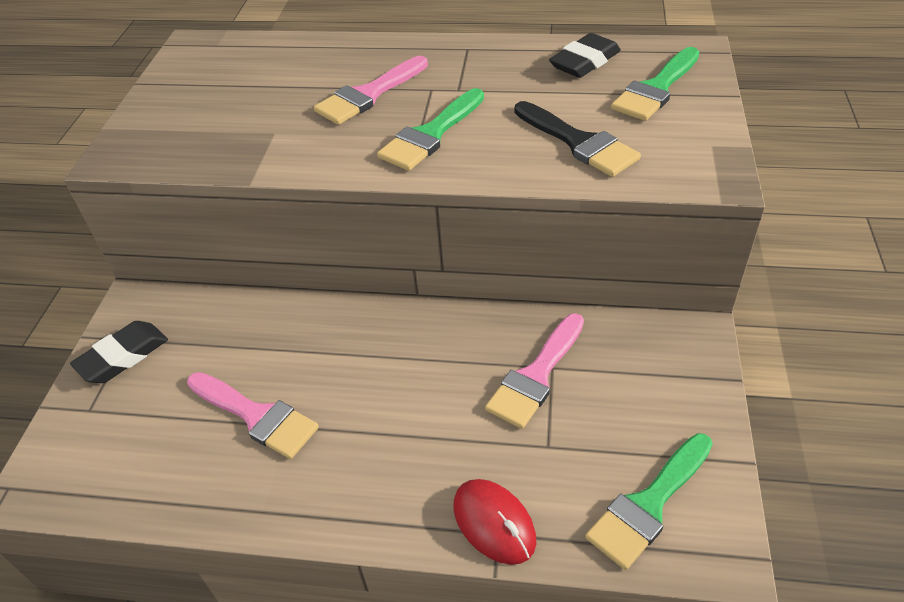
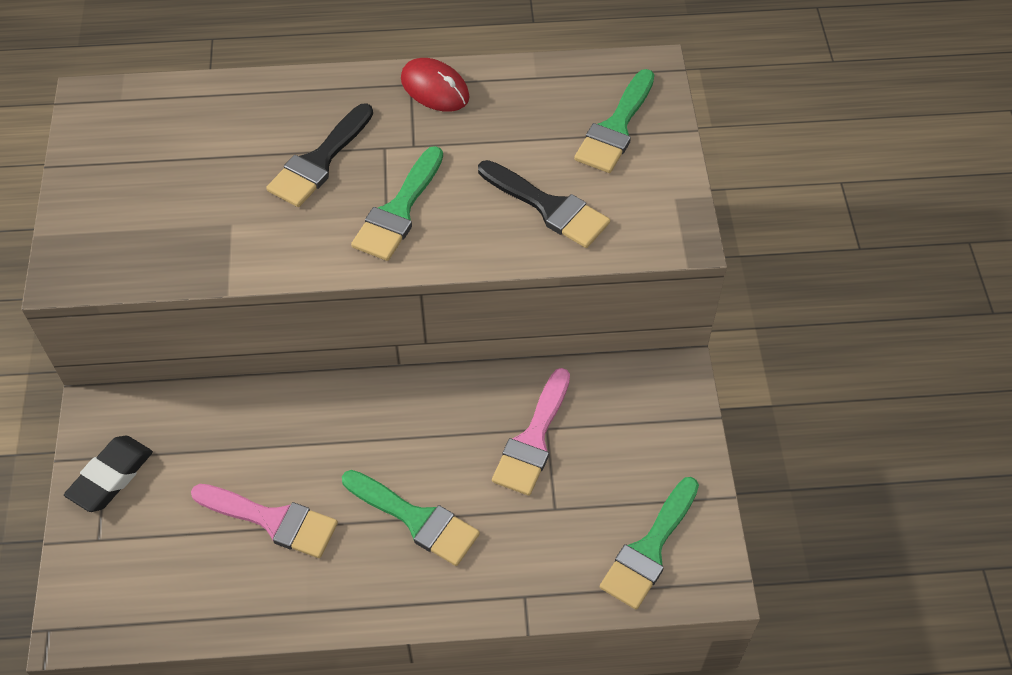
camera: 15 degrees left, 10 degrees up
pink brush [314,56,428,125] -> black brush [266,103,373,207]
red mouse [453,479,536,565] -> red mouse moved to [401,58,470,112]
black eraser [549,33,621,78] -> none
none -> green brush [342,470,480,566]

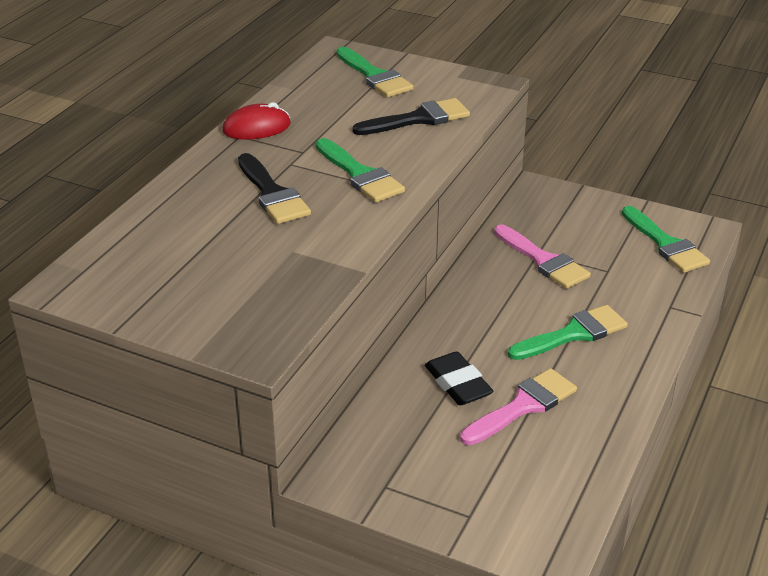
camera: 60 degrees left, 20 degrees down
black eraser [64,436,153,512] -> black eraser moved to [425,351,493,405]

